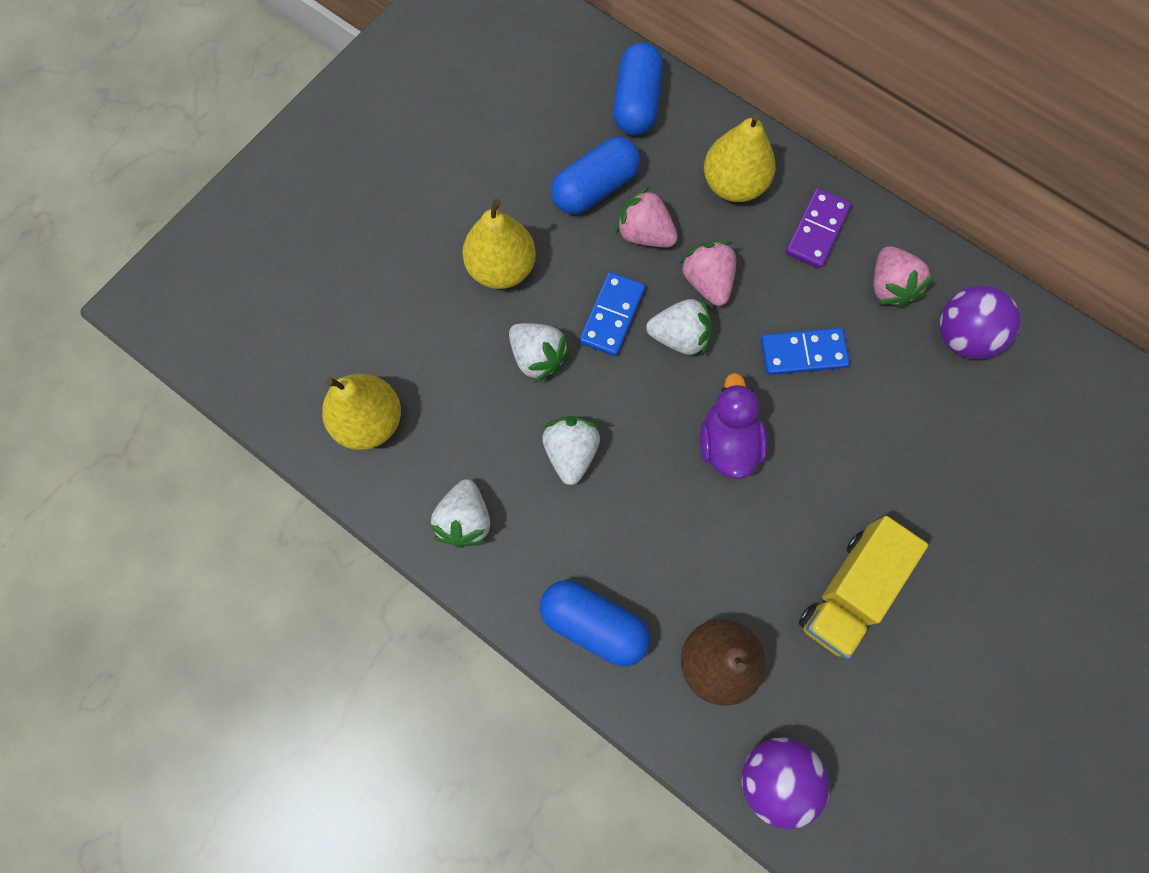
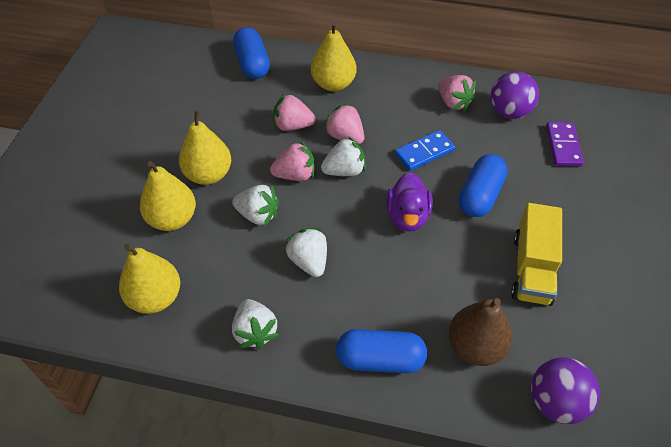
camera: 25 degrees left, 20 degrees down
blue capsule [551,137,640,215] -> blue capsule moved to [459,154,508,217]
blue domino [579,272,645,356] -> pink strawberry [270,141,315,181]
purple duck [700,373,768,479] -> purple duck turned 150 degrees counterclockwise [386,172,433,232]
purple domino [785,188,852,269] -> purple domino moved to [546,122,584,166]
none -> yellow pear [140,161,196,231]

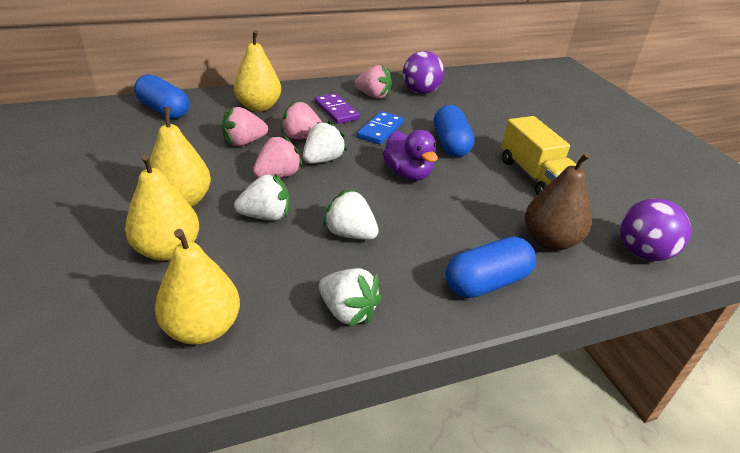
camera: 35 degrees left, 15 degrees down
purple domino [546,122,584,166] -> purple domino moved to [315,93,360,124]

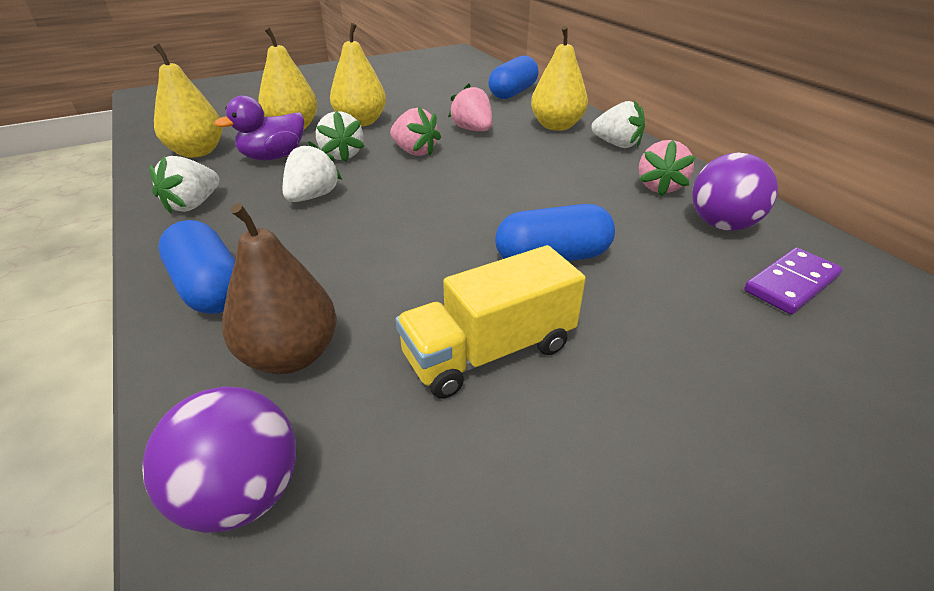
camera: 85 degrees right, 0 degrees up
pink strawberry [281,101,322,139] -> none
white strawberry [303,120,347,163] -> white strawberry moved to [591,100,645,148]
purple domino [315,93,360,124] -> purple domino moved to [744,248,843,314]
blue domino [357,111,404,144] -> none
purple duck [382,130,438,181] -> purple duck moved to [214,96,304,160]

